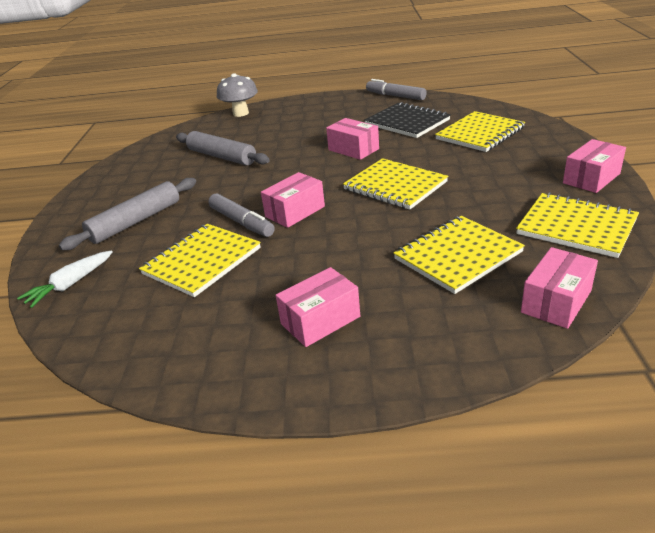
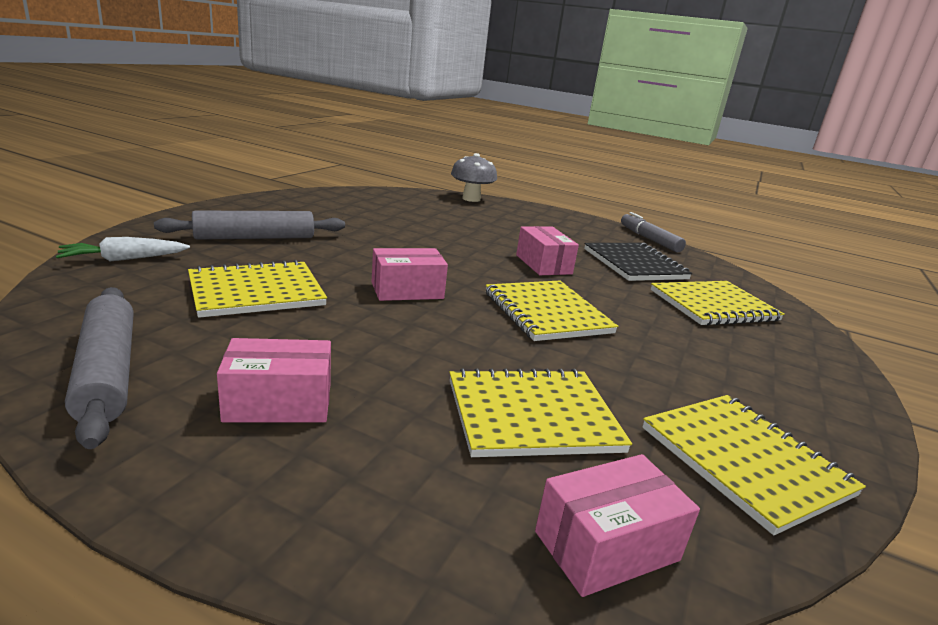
camera: 20 degrees right, 10 degrees down
grey rolling pin [176,131,270,166] -> grey rolling pin moved to [65,287,134,449]
grey marker [208,193,275,237] -> none
pink box [563,139,626,193] -> none

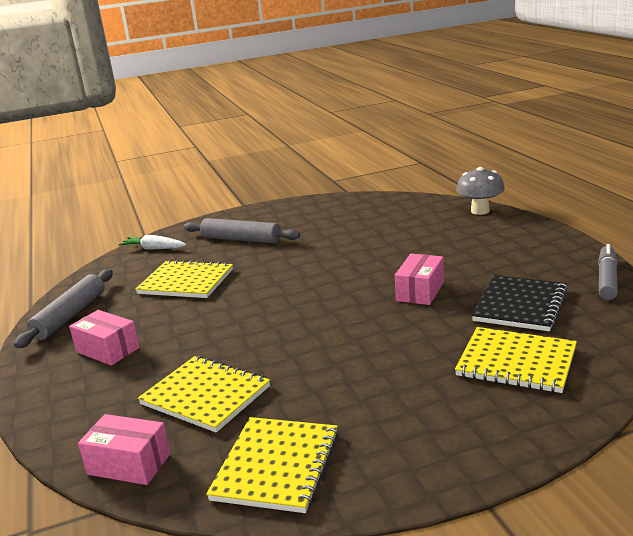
camera: 50 degrees right, 0 degrees up
pink box [372,248,448,301] -> none
yellow notebook [486,280,618,341] -> none

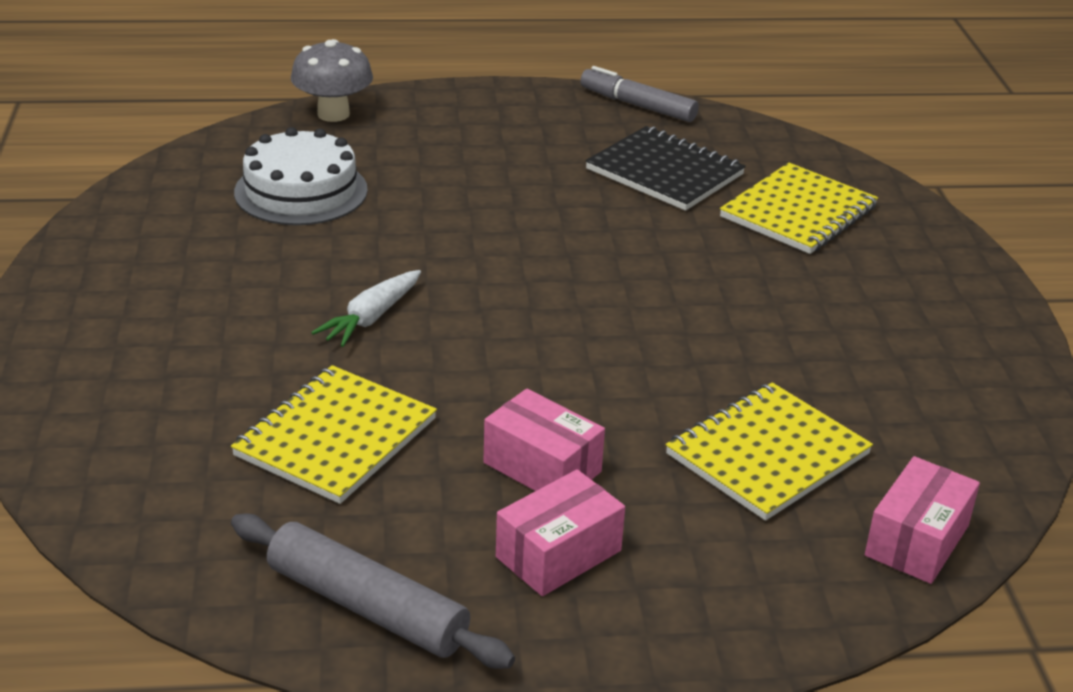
camera: 80 degrees left, 10 degrees up
white carrot [118,235,186,250] -> white carrot moved to [311,270,421,347]
grey rolling pin [184,218,300,243] -> none
yellow notebook [206,417,339,513] -> none
pink box [395,253,444,305] -> pink box moved to [483,389,605,491]
none -> white cake [234,127,368,225]

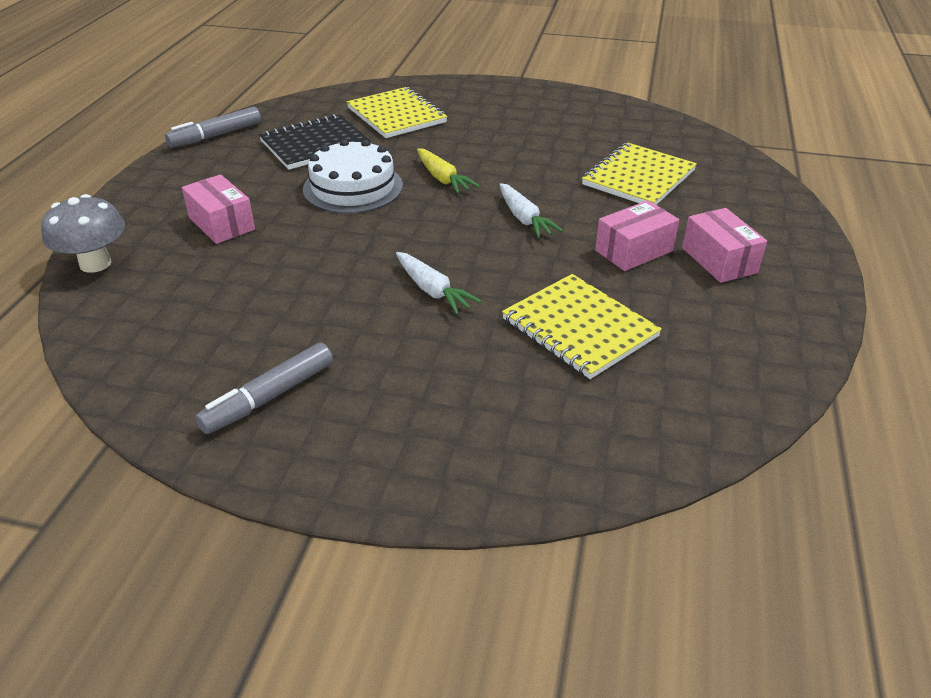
camera: 70 degrees left, 5 degrees up
grey rolling pin [231,514,515,669] -> none
white cake [234,127,368,225] -> white cake moved to [303,139,403,214]
yellow notebook [666,383,873,521] -> yellow notebook turned 60 degrees clockwise [582,143,697,205]
pink box [865,456,980,584] -> pink box moved to [182,174,255,244]
none -> grey marker [195,342,333,434]
none -> yellow carrot [417,148,480,194]
none -> white carrot [499,183,563,238]

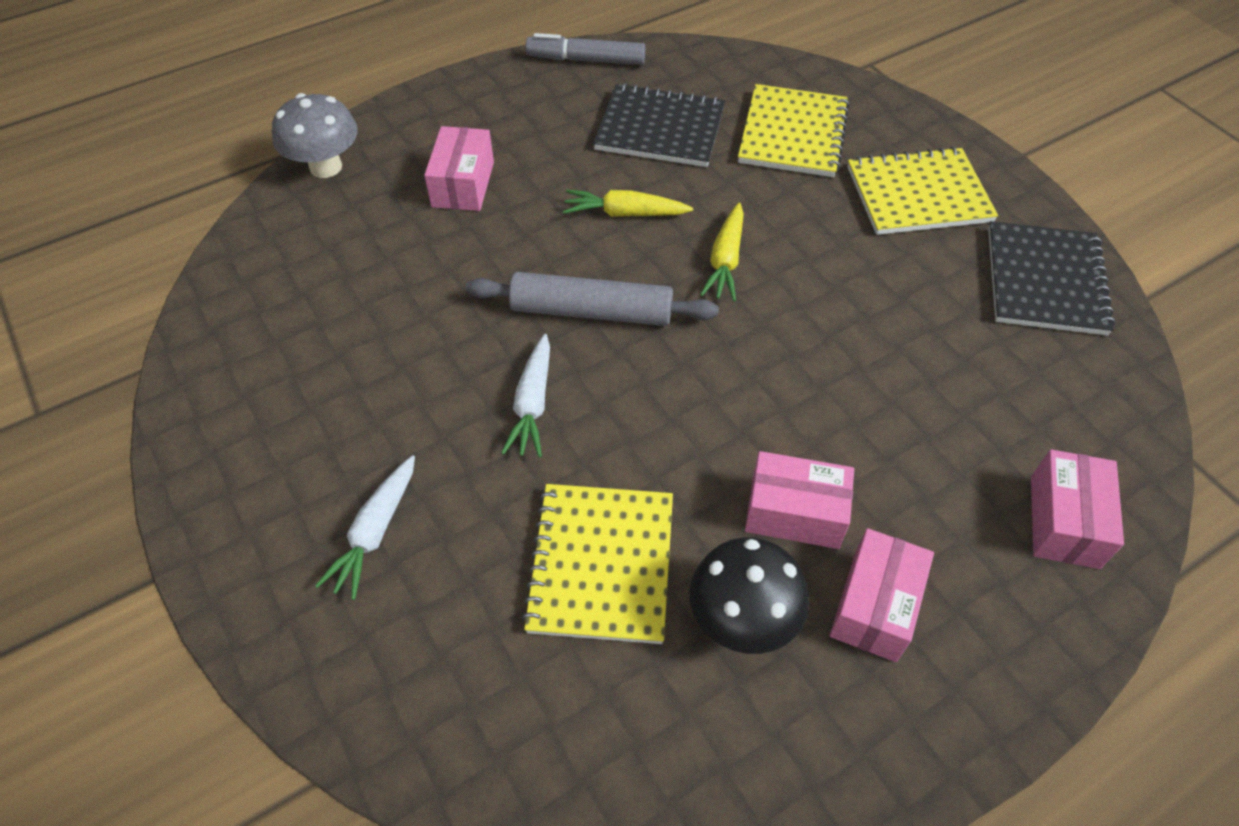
camera: 45 degrees right, 15 degrees up
grey marker [195,342,333,434] -> none
white cake [303,139,403,214] -> yellow carrot [563,189,693,217]
white carrot [499,183,563,238] -> white carrot moved to [315,455,415,600]
yellow notebook [582,143,697,205] -> yellow notebook moved to [847,147,998,235]
none -> grey rolling pin [466,272,719,326]
none -> black mushroom [690,537,809,654]
none -> black notebook [988,221,1115,336]
none -> pink box [1031,449,1124,569]

